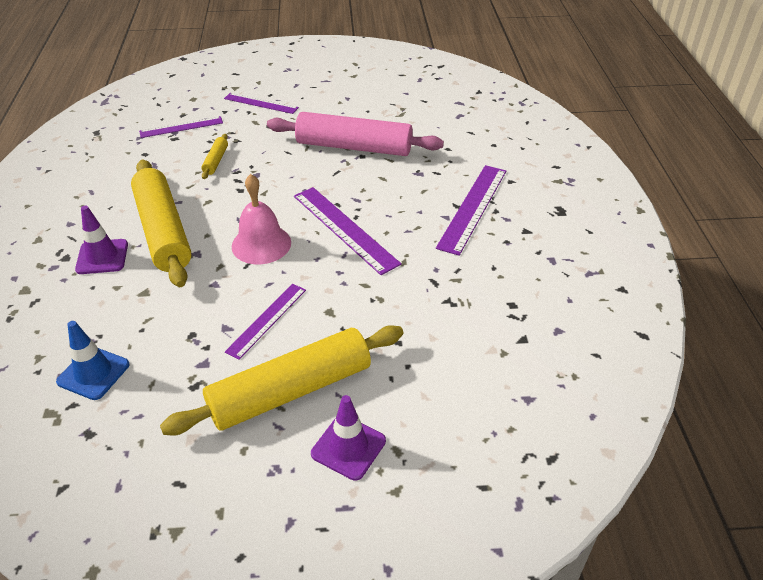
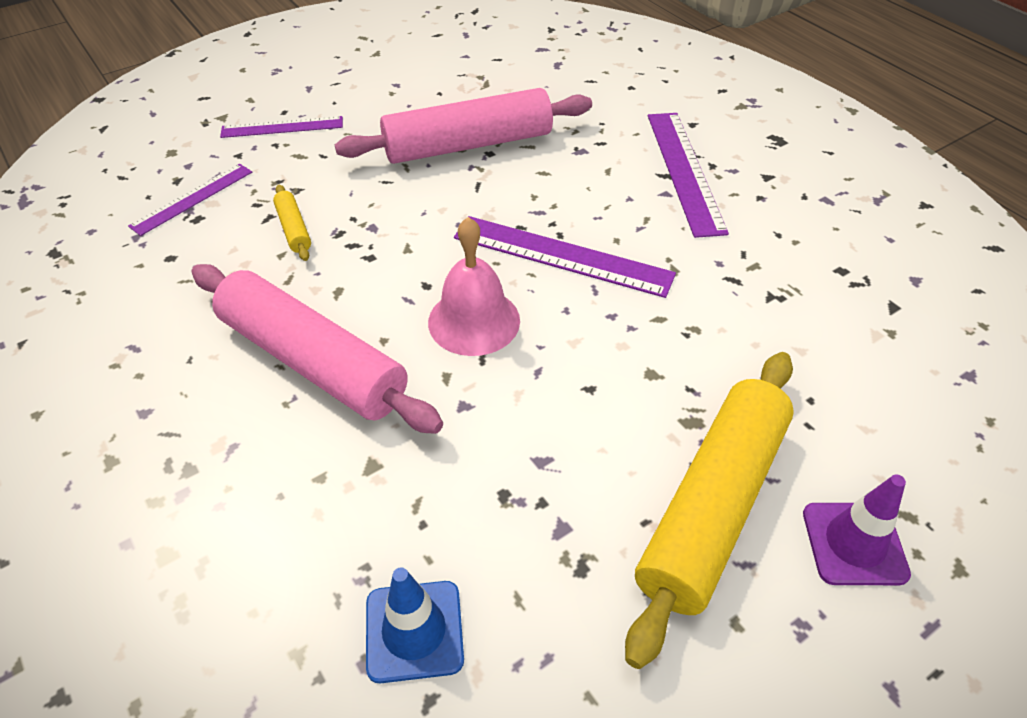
camera: 30 degrees left, 5 degrees up
purple traffic cone [75,206,128,274] -> none
yellow rolling pin [131,160,191,287] -> pink rolling pin [191,264,443,434]
purple ruler [225,284,306,360] -> none

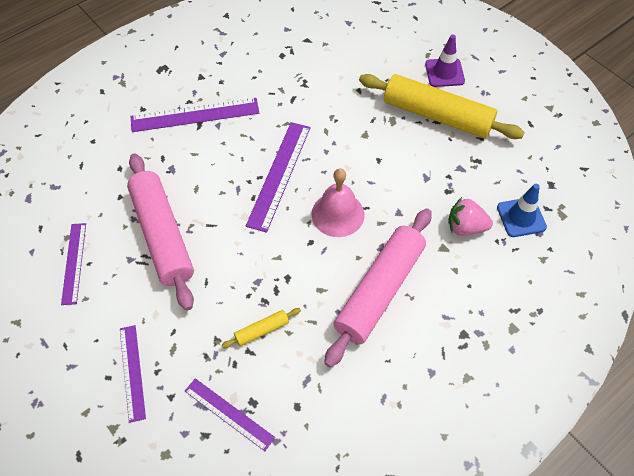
camera: 95 degrees left, 10 degrees up
none -> purple ruler [61,223,86,305]
none -> pink strawberry [448,197,493,236]

